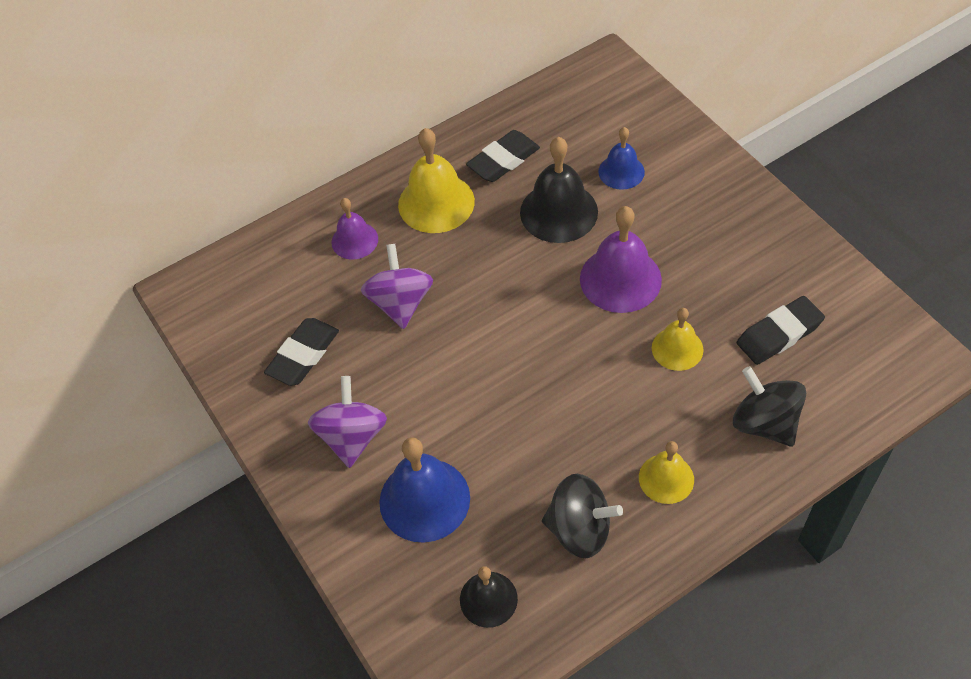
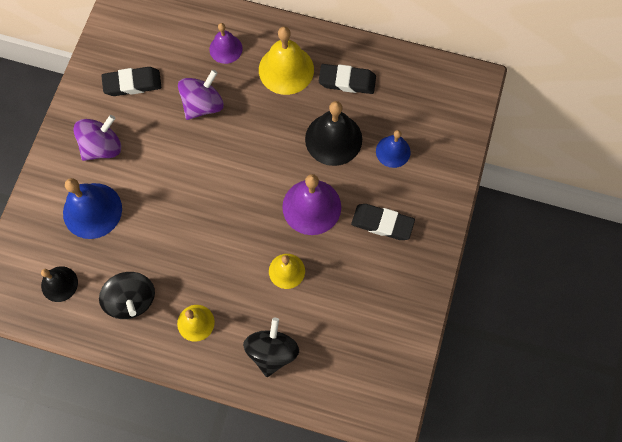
camera: 45 degrees right, 15 degrees up
black eraser [737,296,825,365] -> black eraser moved to [351,204,415,240]

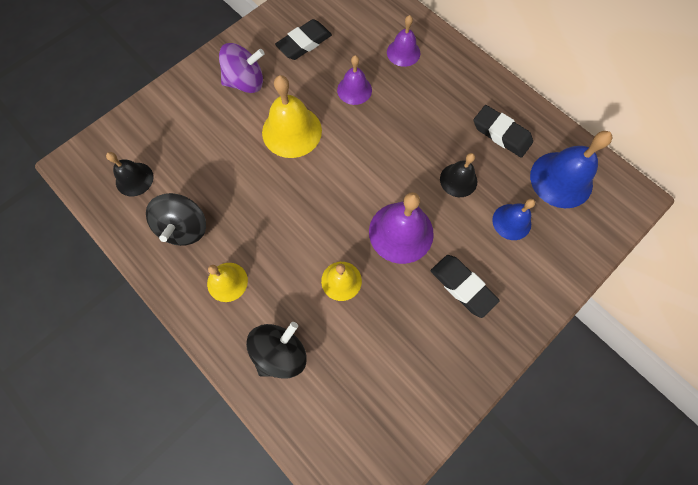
camera: 30 degrees right, 0 degrees up
blue bell [63,178,122,239] -> blue bell moved to [530,131,612,208]
black eraser [101,67,161,96] -> black eraser turned 60 degrees counterclockwise [275,19,332,60]
purple spinning top [178,70,224,120] -> purple bell [337,55,372,105]
yellow bell [259,26,314,95] -> yellow bell moved to [262,75,322,158]
black bell [305,101,362,166] -> black bell [440,153,477,197], size x0.60

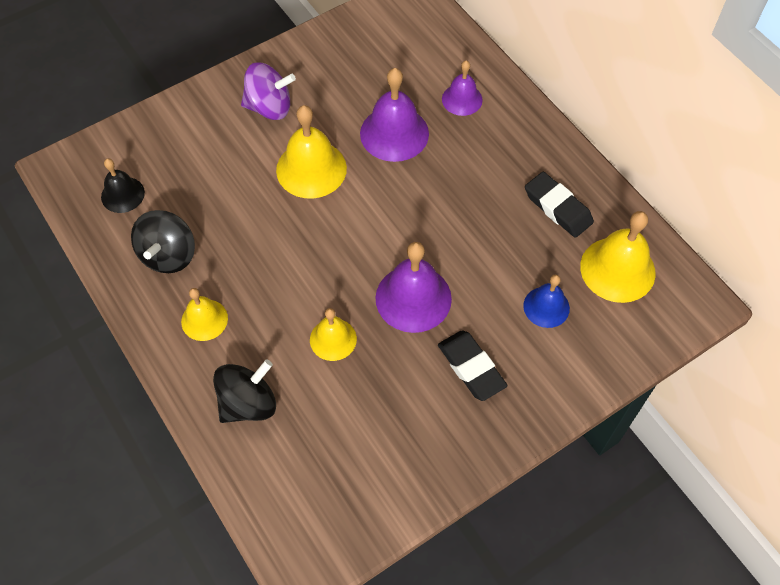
camera: 10 degrees right, 10 degrees down
black eraser [275,19,332,60] -> none
purple bell [337,55,372,105] -> purple bell [360,68,429,162], size x1.66
black bell [440,153,477,197] -> none
blue bell [530,131,612,208] -> yellow bell [580,211,656,303]

